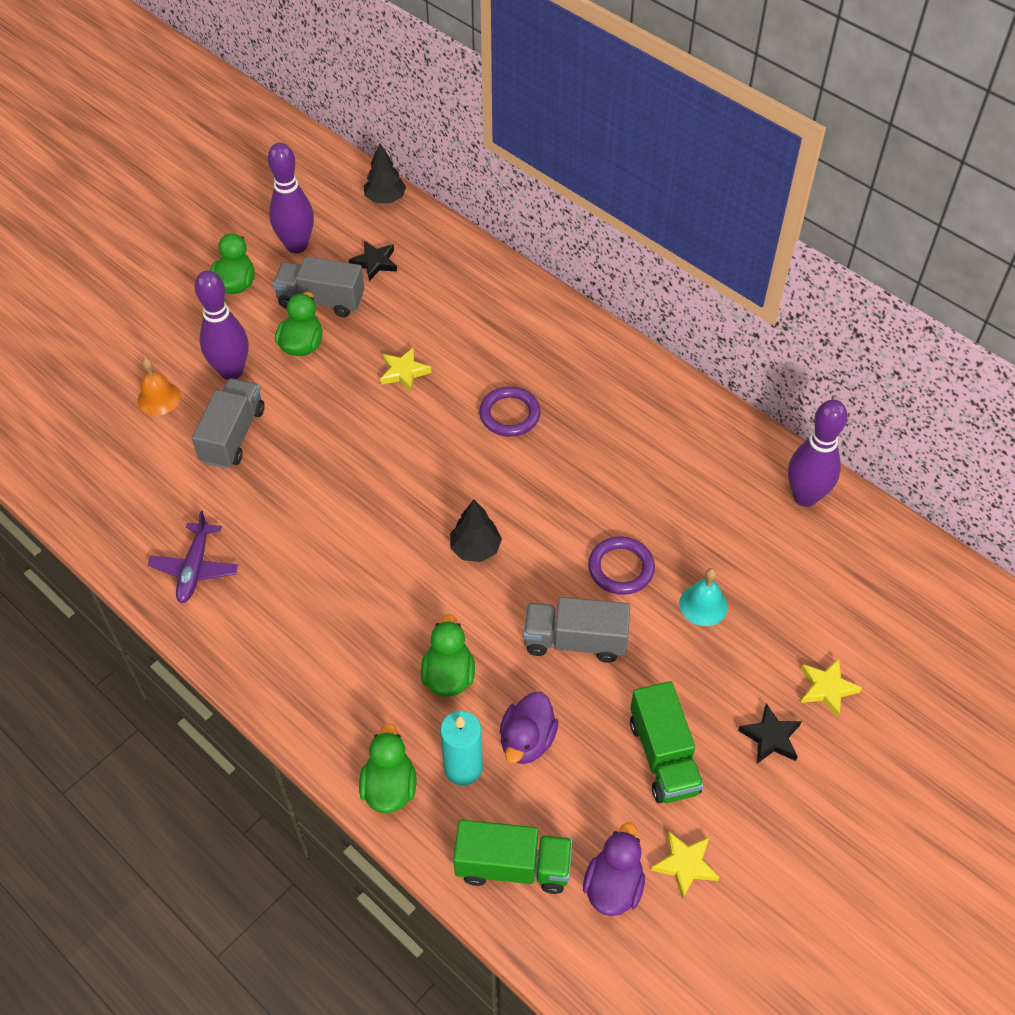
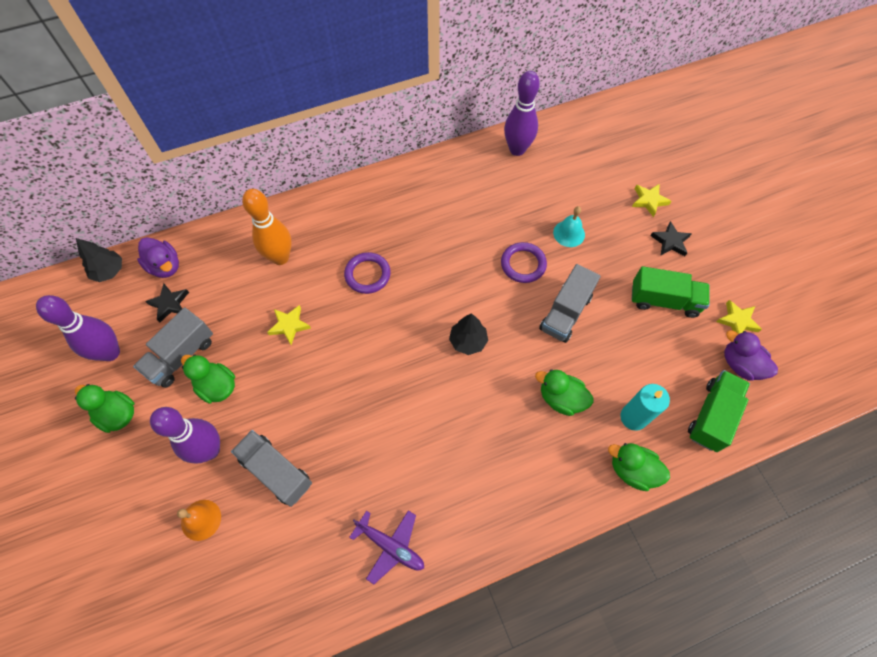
camera: 65 degrees left, 10 degrees up
purple duck [500,692,558,764] -> purple duck moved to [137,237,179,278]
none -> orange bowling pin [242,189,292,265]

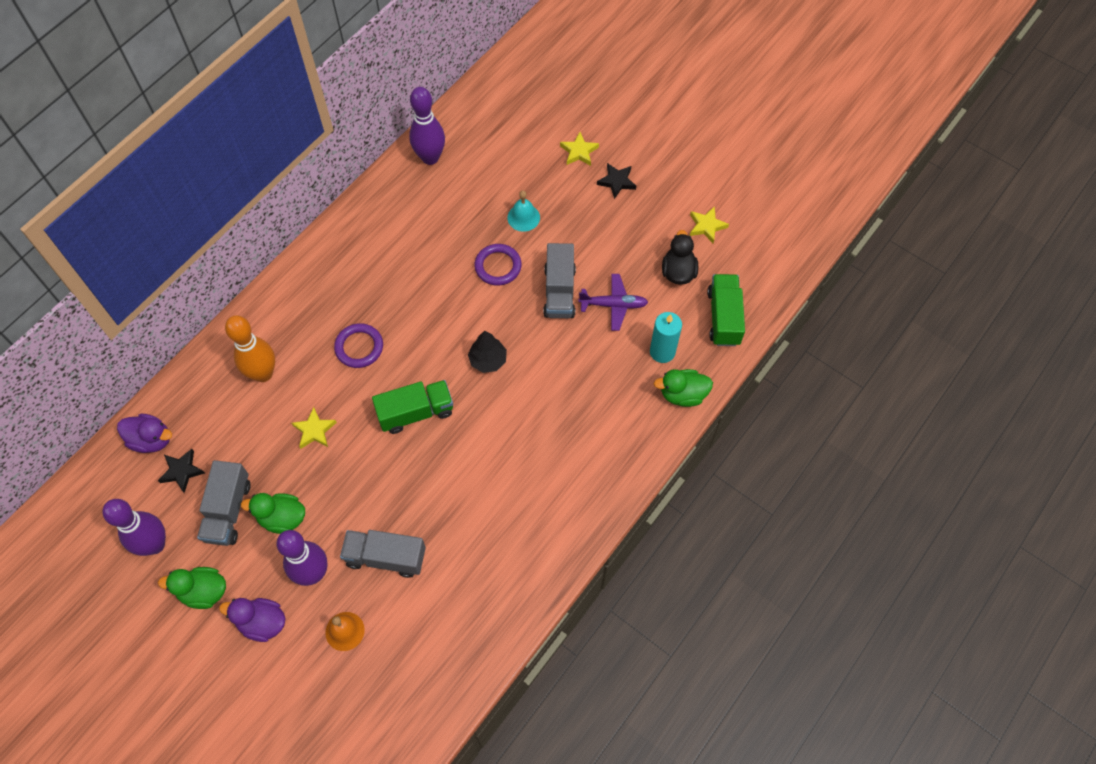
camera: 30 degrees left, 0 degrees up
black tree [76,238,122,282] -> none
purple plane [349,510,424,585] -> purple plane moved to [579,274,648,331]
green duck [535,369,593,416] -> none
green truck [631,266,709,318] -> green truck moved to [372,380,453,434]
purple duck [724,330,778,381] -> purple duck moved to [219,598,286,642]
none -> black duck [662,230,698,285]

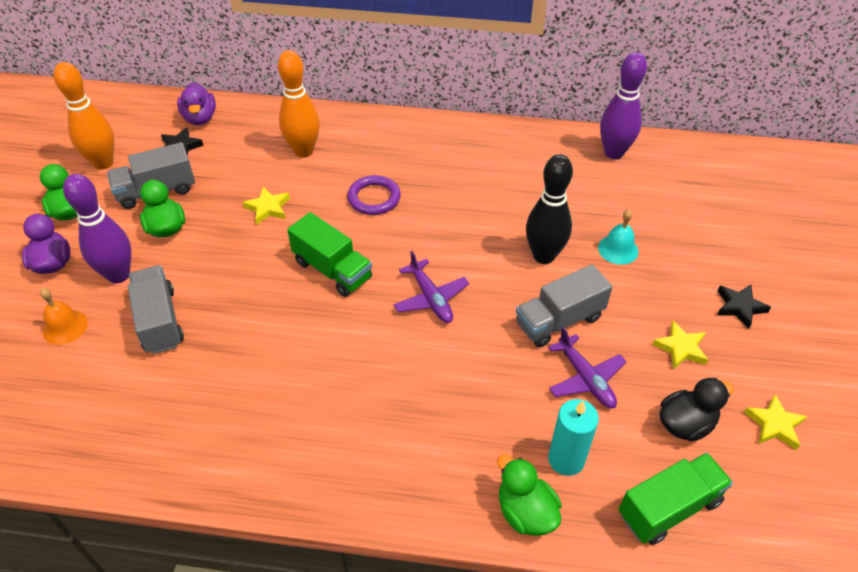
camera: 60 degrees right, 15 degrees down
purple bowling pin [102,499,166,556] -> orange bowling pin [54,62,114,170]
black tree [468,331,507,373] -> purple plane [393,251,469,323]
purple ring [474,244,522,286] -> black bowling pin [526,154,573,264]
yellow star [560,132,599,166] -> yellow star moved to [652,321,708,370]

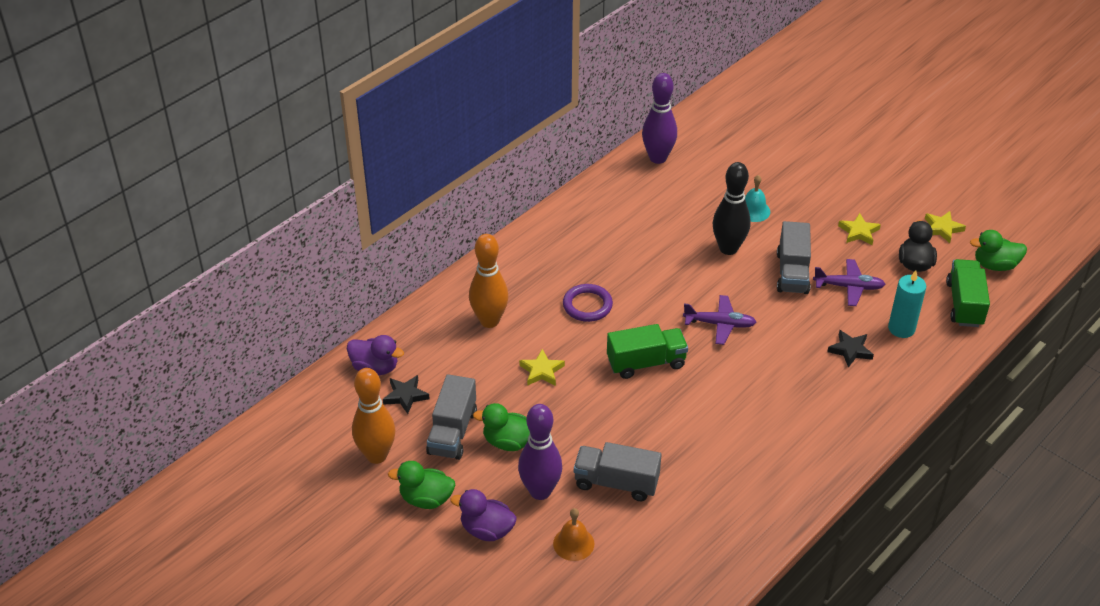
camera: 55 degrees left, 5 degrees down
green duck [497,454,562,536] -> green duck moved to [970,230,1027,271]
black star [717,284,771,329] -> black star moved to [827,330,874,368]

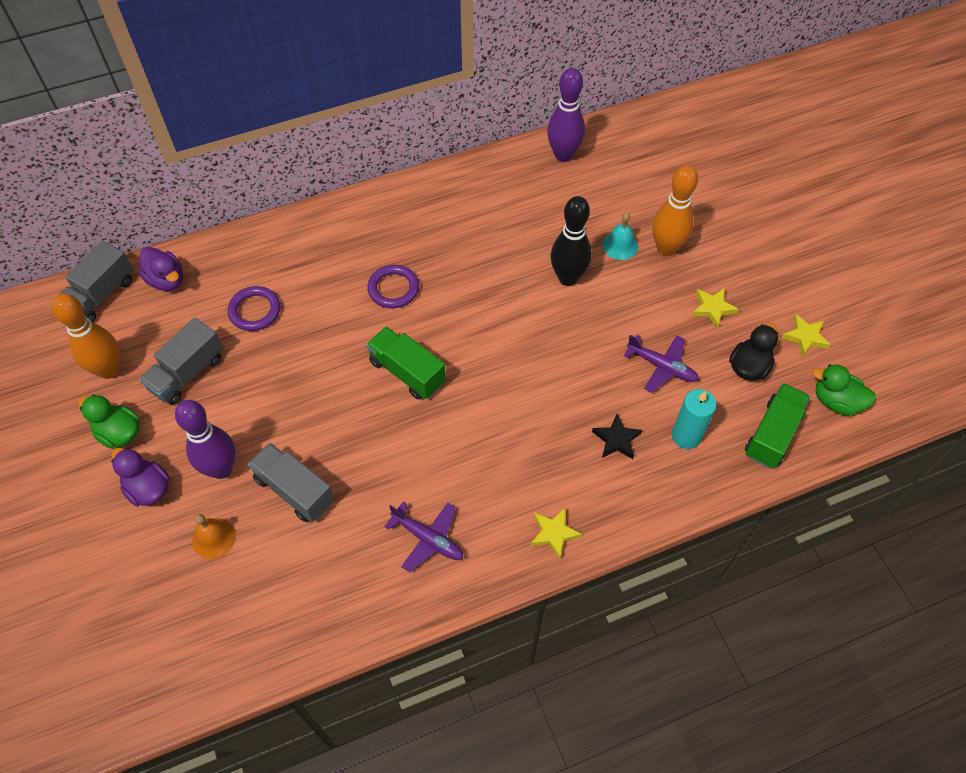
camera: 25 degrees right, 15 degrees up
black star [383,375,430,414] -> none
orange bowling pin [469,234,509,328] -> orange bowling pin moved to [652,165,698,256]
green duck [473,403,530,451] -> none
yellow star [519,349,565,386] -> yellow star moved to [530,507,582,559]
green truck [607,324,688,379] -> green truck turned 150 degrees counterclockwise [366,326,446,400]
purple plane [683,295,757,345] -> purple plane moved to [384,501,463,572]
grey truck [777,221,811,294] -> grey truck moved to [60,241,133,322]
none -> purple ring [228,286,280,331]

